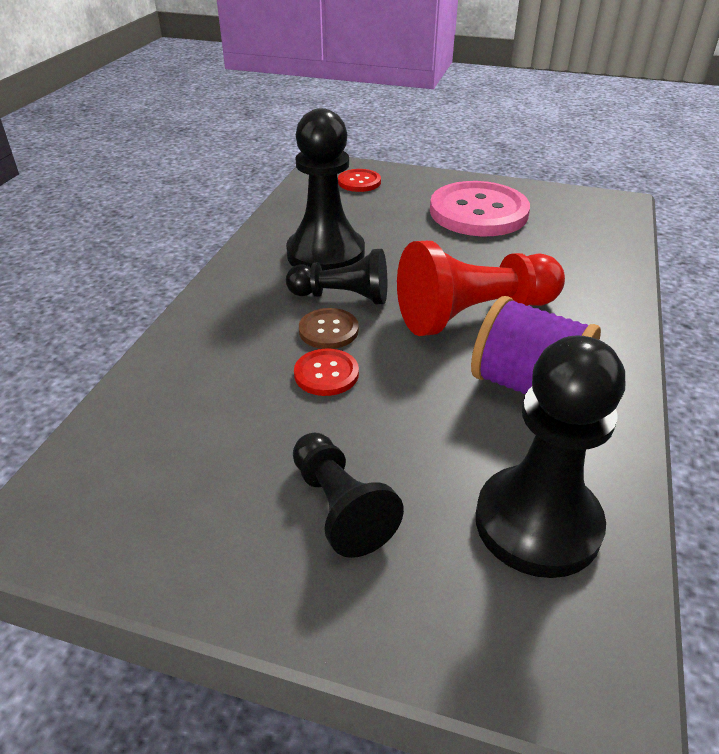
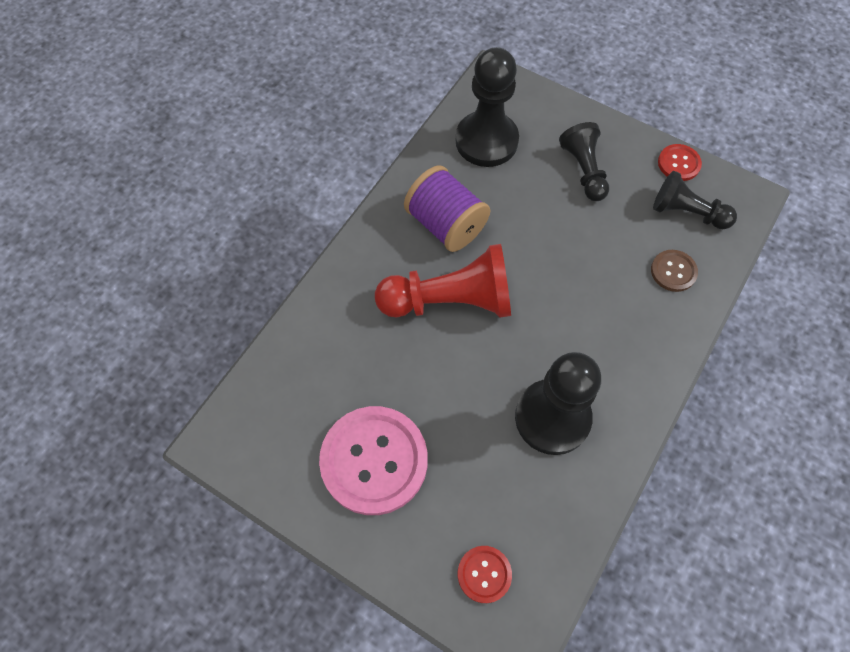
camera: 165 degrees left, 25 degrees up
black pawn [286,249,387,304] -> black pawn moved to [653,171,737,229]
red button [294,349,359,396] -> red button moved to [658,144,702,181]
brown button [299,308,359,349] -> brown button moved to [651,250,698,292]

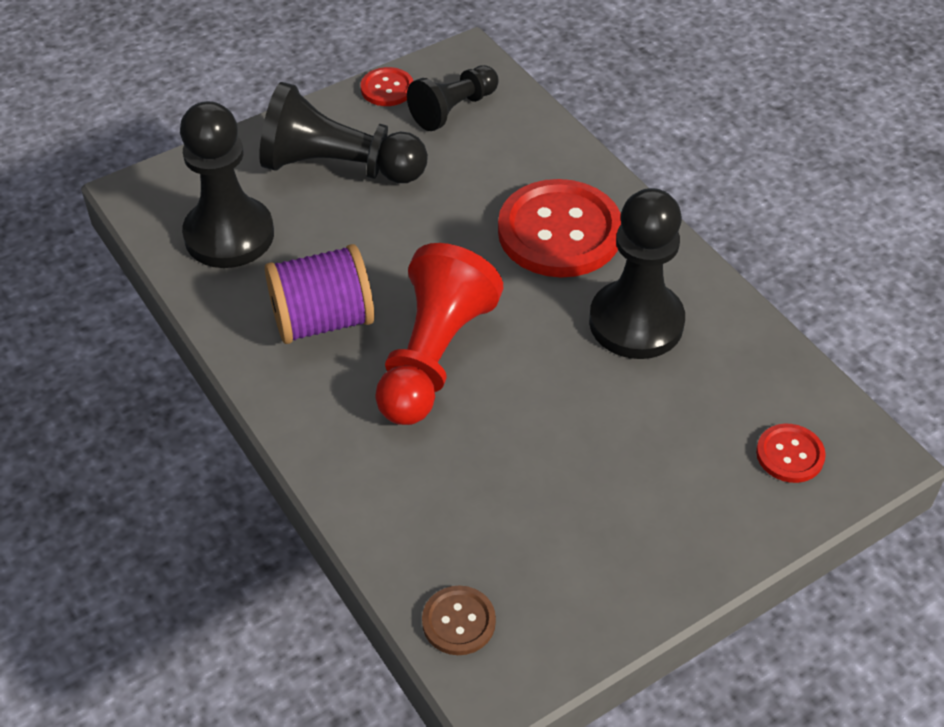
camera: 65 degrees left, 15 degrees down
pink button [319,406,428,515] -> none
black pawn [559,122,609,201] -> black pawn [259,82,428,183], size x1.59
brown button [651,250,698,292] -> brown button moved to [422,585,496,655]
none -> red button [498,179,621,277]

